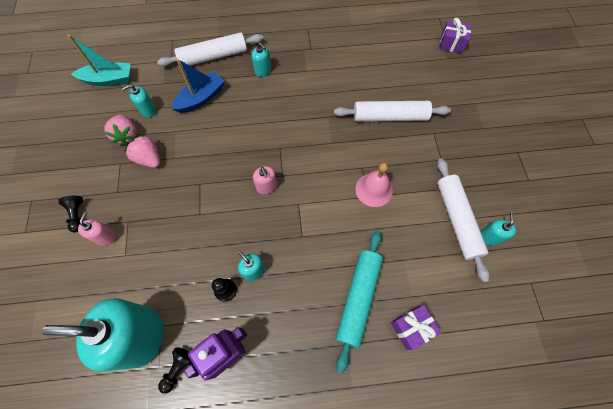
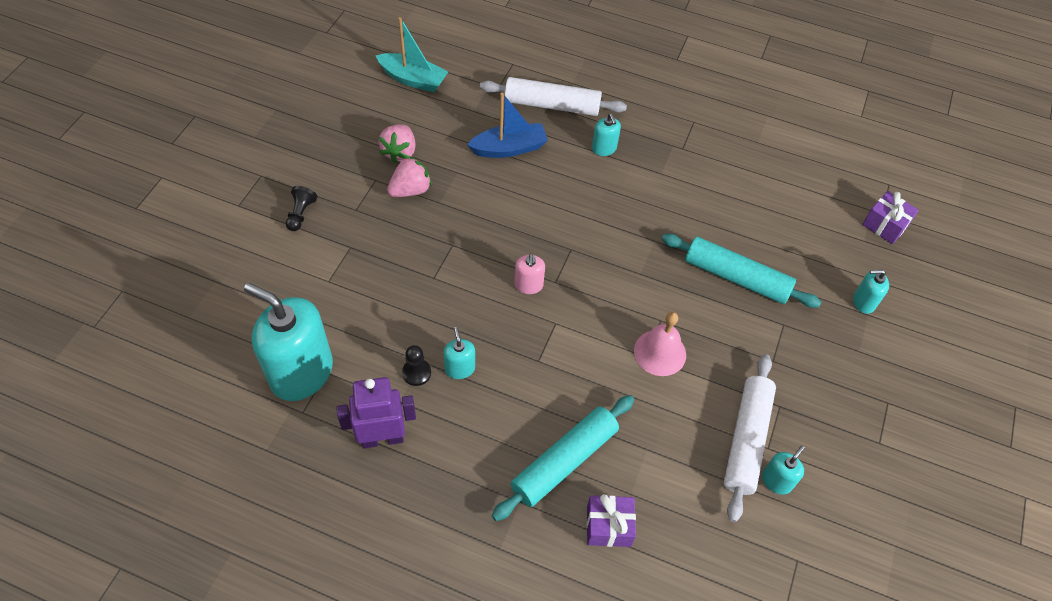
camera: 25 degrees right, 10 degrees down
pink soap dispenser [78,212,116,246] -> none
turquoise soap dispenser [122,84,156,118] -> turquoise soap dispenser moved to [853,270,889,314]
pink strawberry [124,135,160,168] -> pink strawberry turned 75 degrees clockwise [387,156,432,197]
black pawn [158,347,193,394] -> none
white rolling pin [334,101,451,122] -> turquoise rolling pin [662,234,821,308]

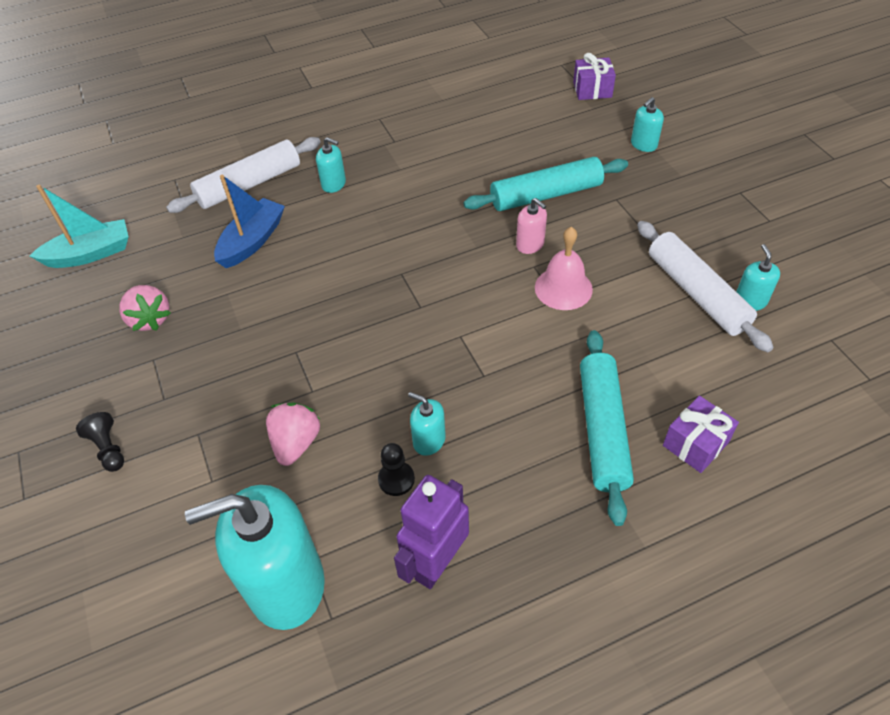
camera: 40 degrees left, 5 degrees down
pink strawberry [387,156,432,197] -> pink strawberry moved to [266,403,320,466]
pink soap dispenser [514,253,545,294] -> pink soap dispenser moved to [516,198,547,254]

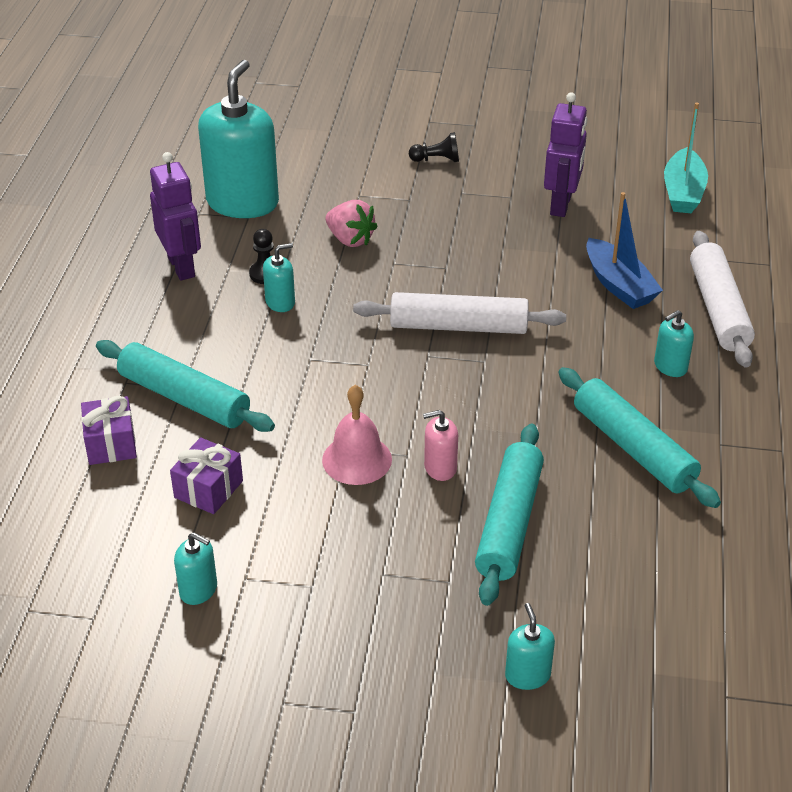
camera: 120 degrees right, 10 degrees down
pink strawberry [119,285,171,331] -> purple robot [544,93,587,217]
purple gift [573,53,616,100] -> purple gift moved to [170,437,243,514]
white rolling pin [637,221,774,352] -> white rolling pin moved to [353,292,566,334]
none -> turquoise rolling pin [558,367,721,508]

